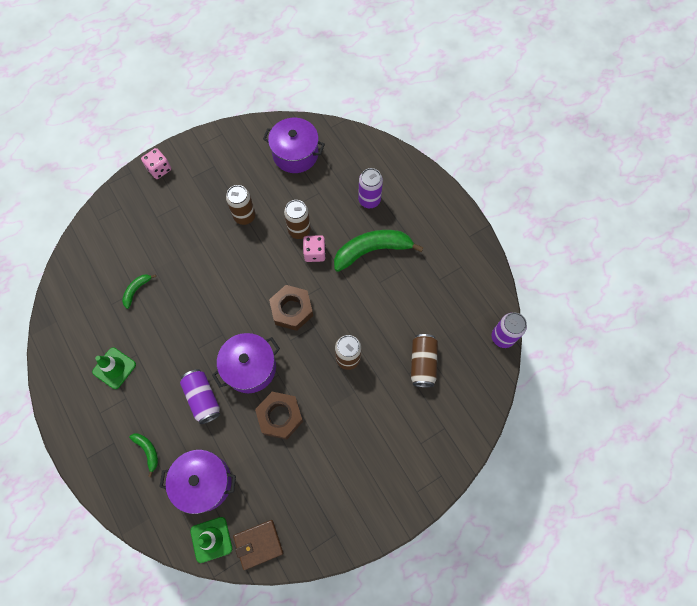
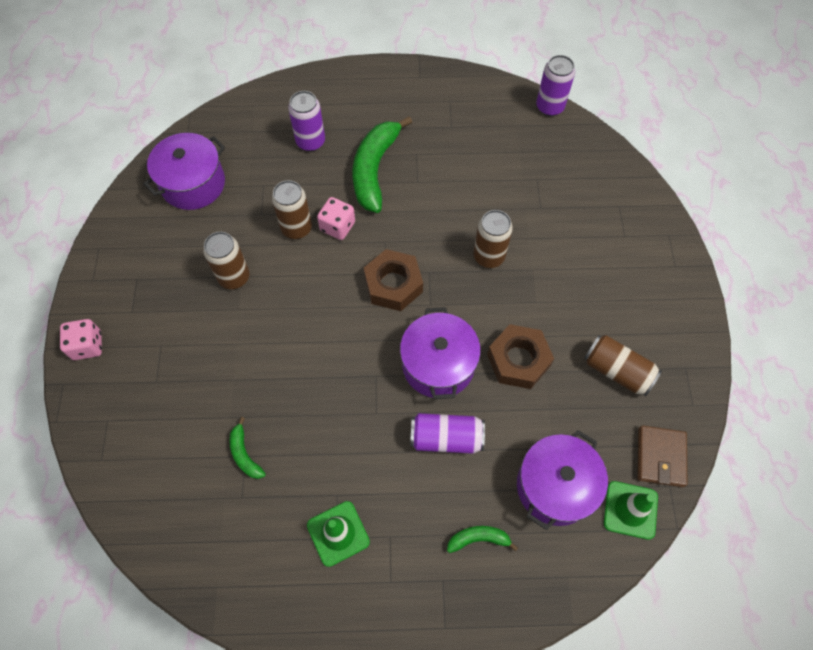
camera: 60 degrees left, 5 degrees down
brown can [411,334,438,387] -> brown can moved to [584,335,662,396]

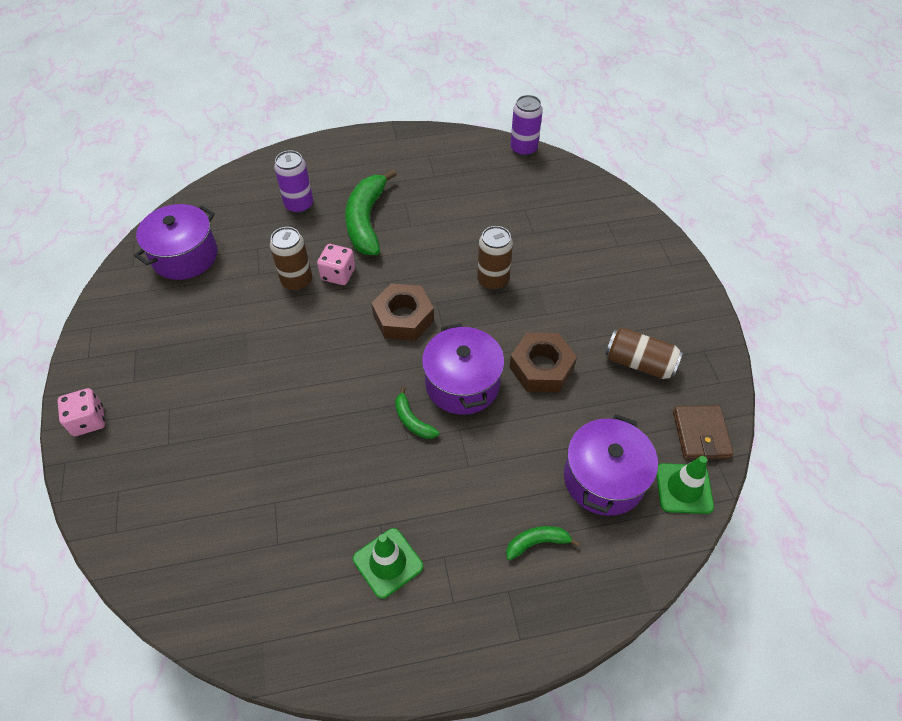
camera: 10 degrees left, 10 degrees down
brown can [203,232,249,289] -> none
green banana [229,417,266,479] -> green banana moved to [395,386,439,439]
purple can [410,413,485,454] -> none

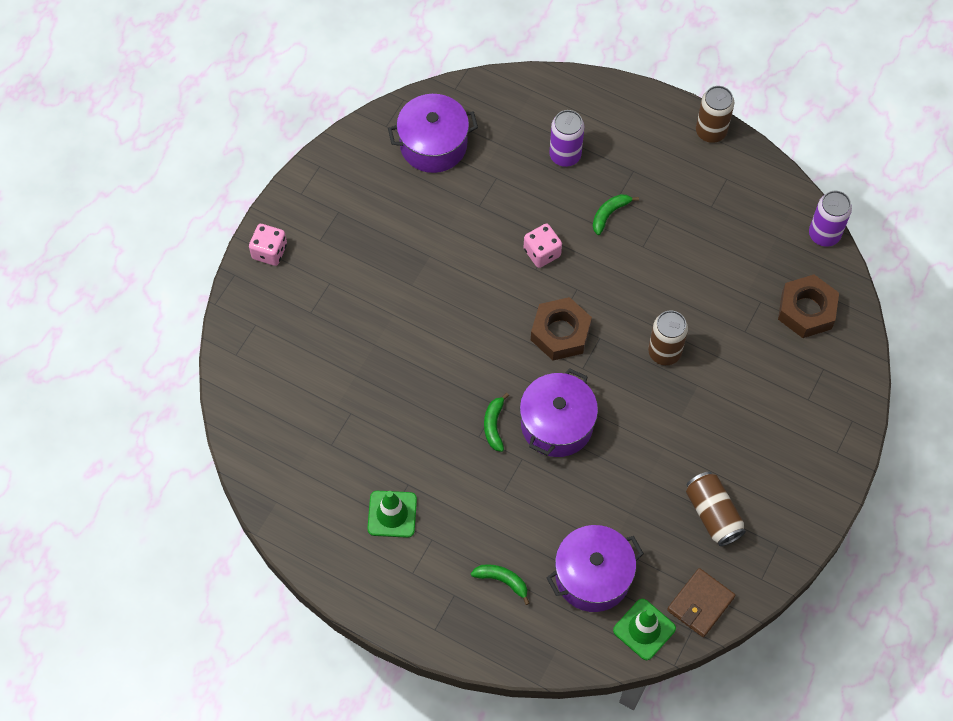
camera: 40 degrees right, 10 degrees up
brown can [270,227,312,291] -> brown can moved to [696,86,734,143]
green banana [345,169,397,255] -> green banana [593,194,639,235], size x0.47
brown nut [509,332,577,392] -> brown nut moved to [778,275,839,338]

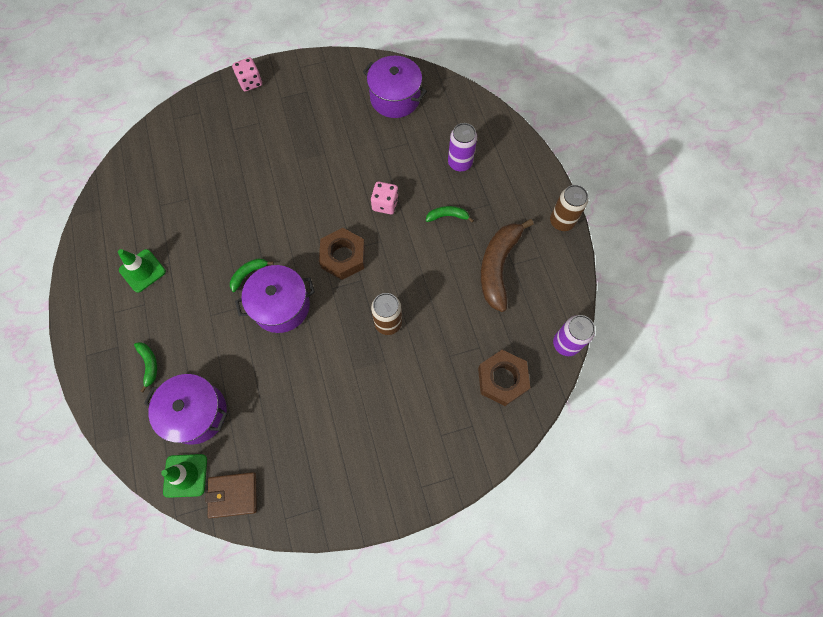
camera: 45 degrees right, 5 degrees up
brown can [686,471,746,546] -> none
none -> brown banana [481,219,534,312]

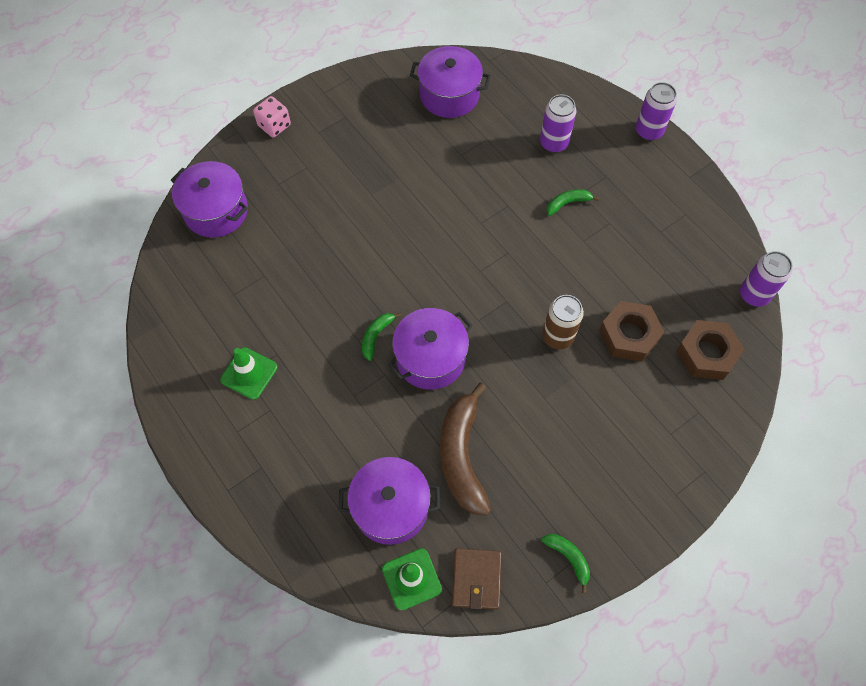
camera: 20 degrees left, 5 degrees down
green banana [134,342,157,393] -> green banana moved to [541,534,590,593]
brown wallet [206,472,257,518] -> brown wallet turned 60 degrees counterclockwise [452,548,501,610]
brown nut [319,228,365,280] -> brown nut moved to [599,301,664,362]
pink dice [371,182,399,214] -> none
brown banana [481,219,534,312] -> brown banana moved to [440,383,491,516]
brown can [550,185,588,231] -> none
none -> purple pot [171,161,248,238]
none -> purple can [636,82,677,141]

